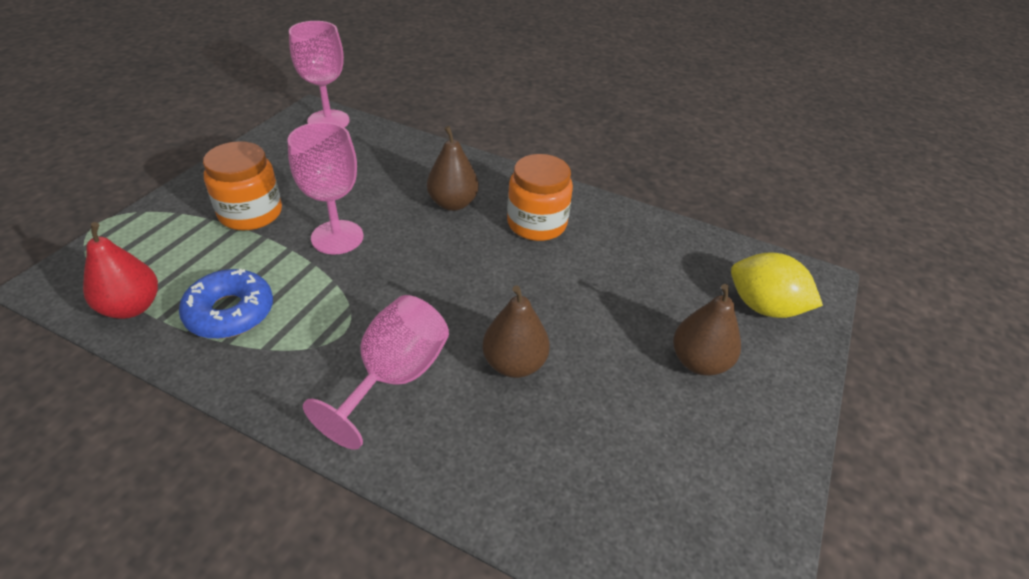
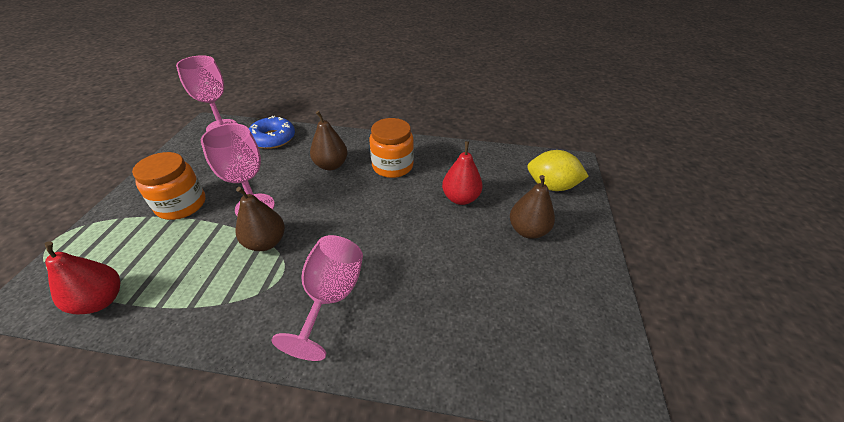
camera: 15 degrees left, 0 degrees up
blue donut [179,269,273,339] -> blue donut moved to [249,116,295,149]
brown pear [482,285,550,378] -> brown pear moved to [235,187,285,251]
none -> red pear [442,141,483,205]

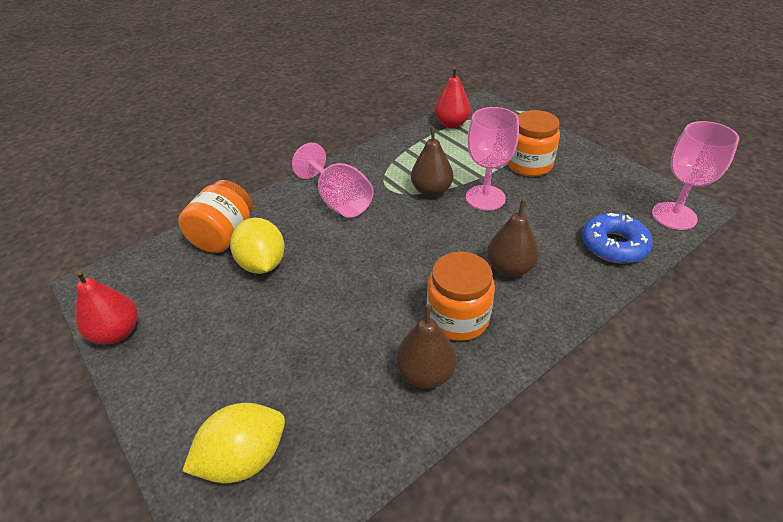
camera: 135 degrees right, 0 degrees up
red pear [442,141,483,205] -> red pear moved to [75,270,138,345]
brown pear [510,175,555,239] -> brown pear moved to [396,304,457,389]
none -> orange jar [178,180,253,253]
none -> yellow lemon [230,218,285,274]

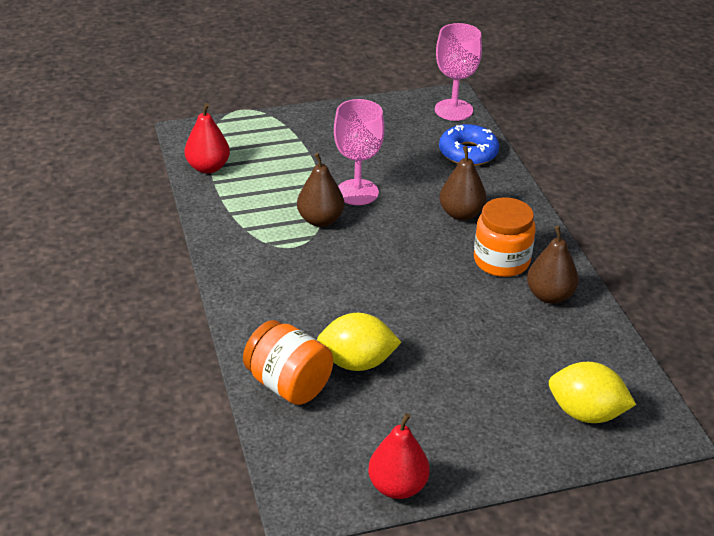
camera: 70 degrees left, 5 degrees down
yellow lemon [182,403,285,484] -> yellow lemon turned 60 degrees counterclockwise [549,362,636,423]
pink goblet [292,143,374,217] -> none
orange jar [507,110,560,176] -> none

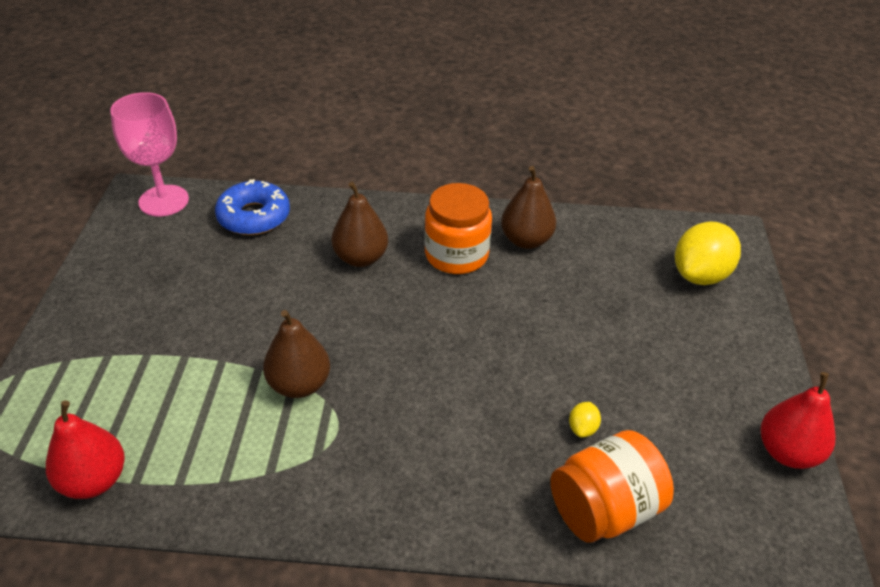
camera: 70 degrees left, 5 degrees up
yellow lemon [317,313,401,371] -> yellow lemon [569,402,601,437], size x0.43
pink goblet [334,99,385,205] -> none

